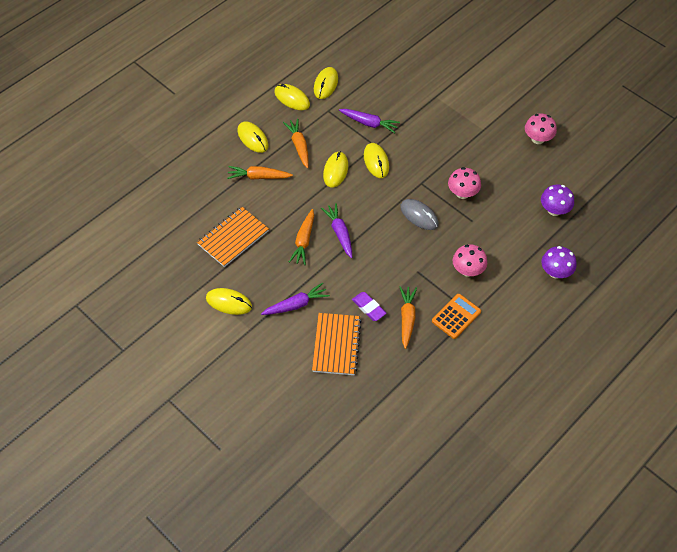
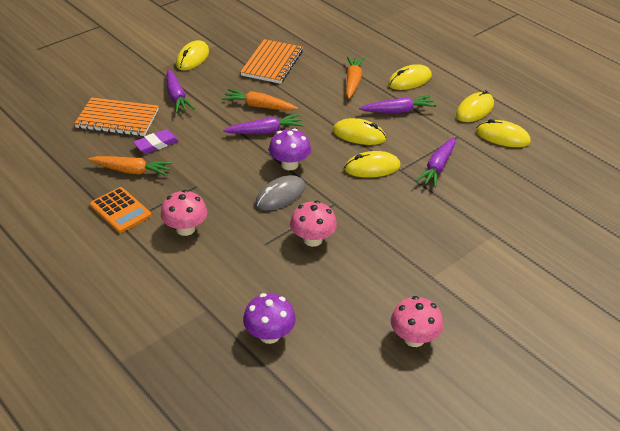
camera: 95 degrees right, 15 degrees down
orange notebook [197,206,269,267] -> orange notebook turned 60 degrees clockwise [240,39,303,84]
orange carrot [283,119,309,168] -> purple carrot [359,95,437,113]
purple mushroom [541,246,576,279] -> purple mushroom moved to [269,128,311,170]

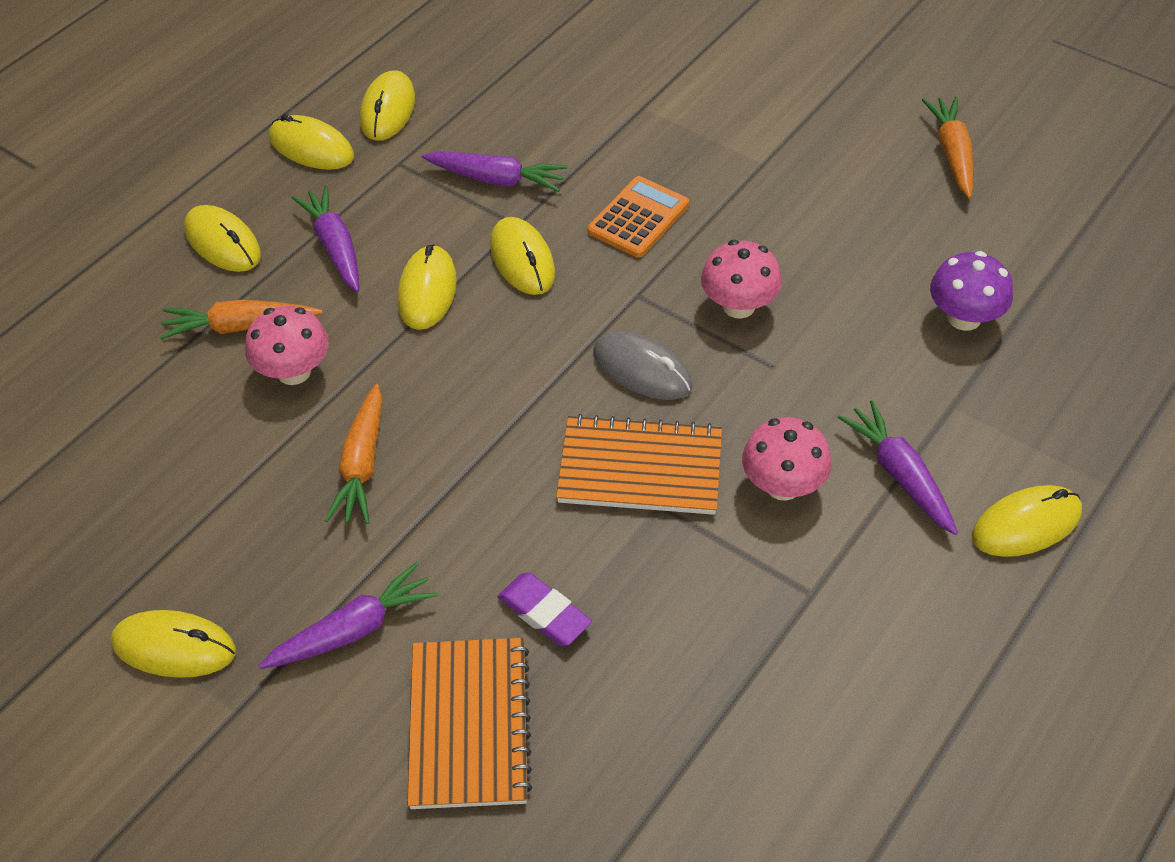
camera: 100 degrees left, 10 degrees up
orange carrot [88,156,173,176] -> orange carrot moved to [922,96,974,198]
orange calculator [90,187,151,233] -> orange calculator moved to [588,176,689,258]
purple carrot [223,114,304,134] -> purple carrot moved to [837,400,958,535]
orange notebook [240,39,303,84] -> orange notebook moved to [556,414,722,515]
purple mushroom [269,128,311,170] -> none
pink mushroom [391,296,443,347] -> pink mushroom moved to [245,306,329,385]
none -> yellow mouse [972,485,1082,557]

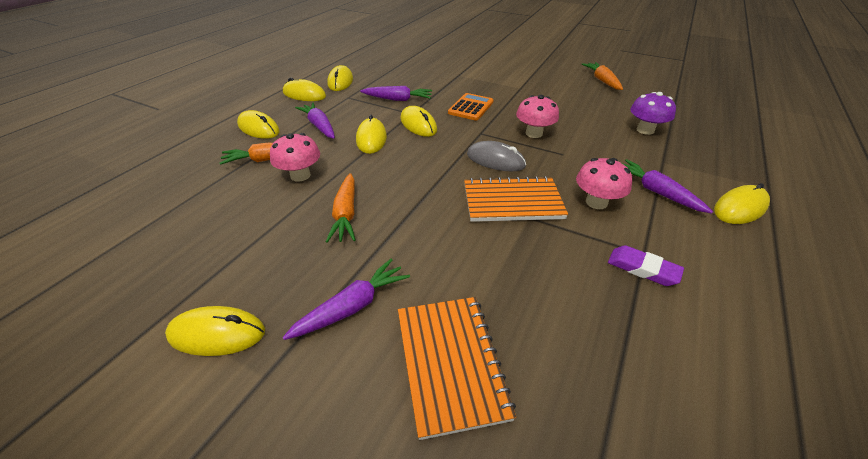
camera: 10 degrees left, 10 degrees down
purple eraser [498,572,592,646] -> purple eraser moved to [608,245,684,286]

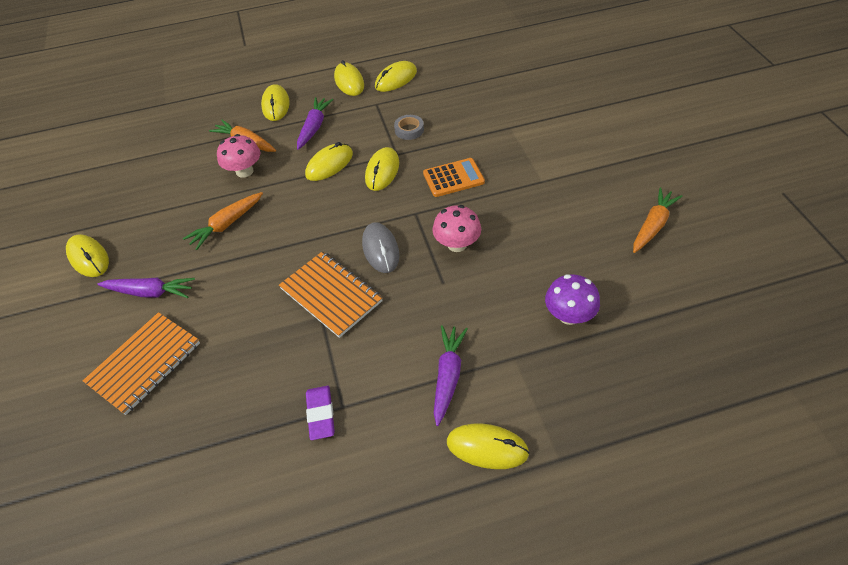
camera: 50 degrees right, 10 degrees up
purple carrot [360,86,432,101] -> grey tape [394,115,424,140]
pink mushroom [576,158,632,209] -> none

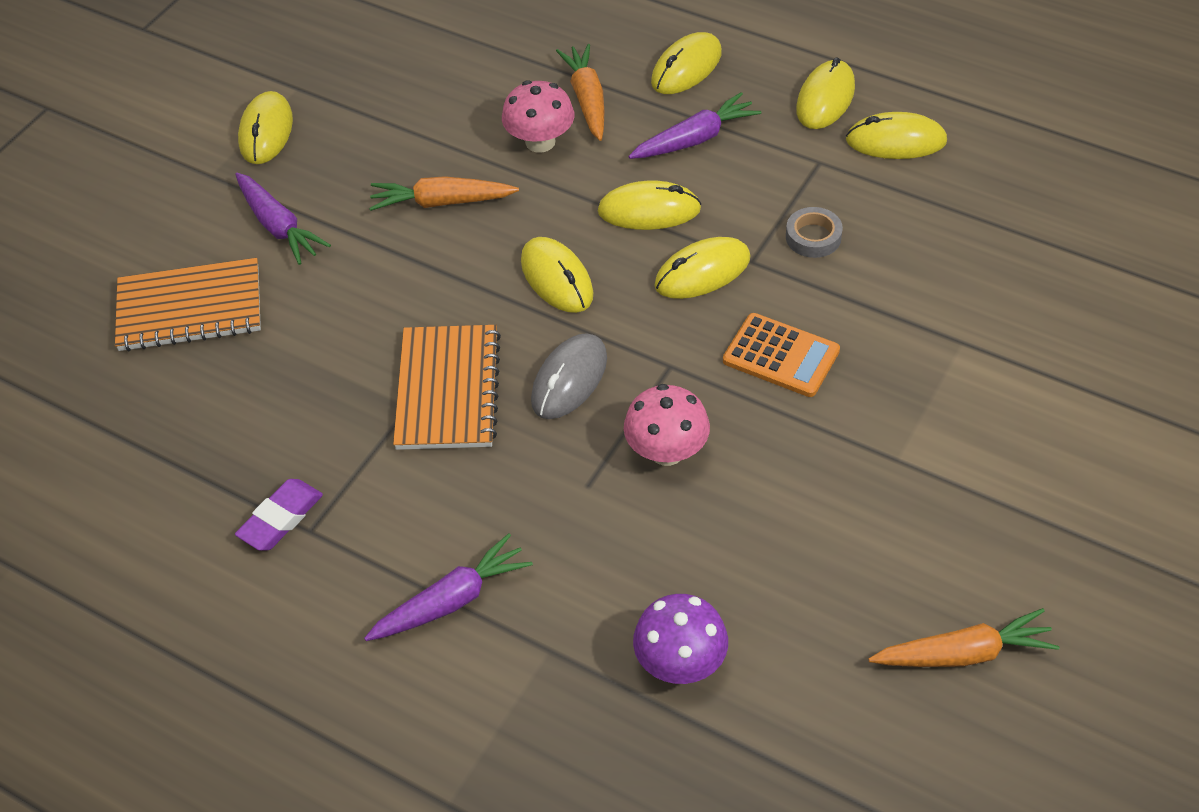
camera: 45 degrees right, 0 degrees up
yellow mouse [447,423,530,469] -> yellow mouse moved to [521,237,593,313]

